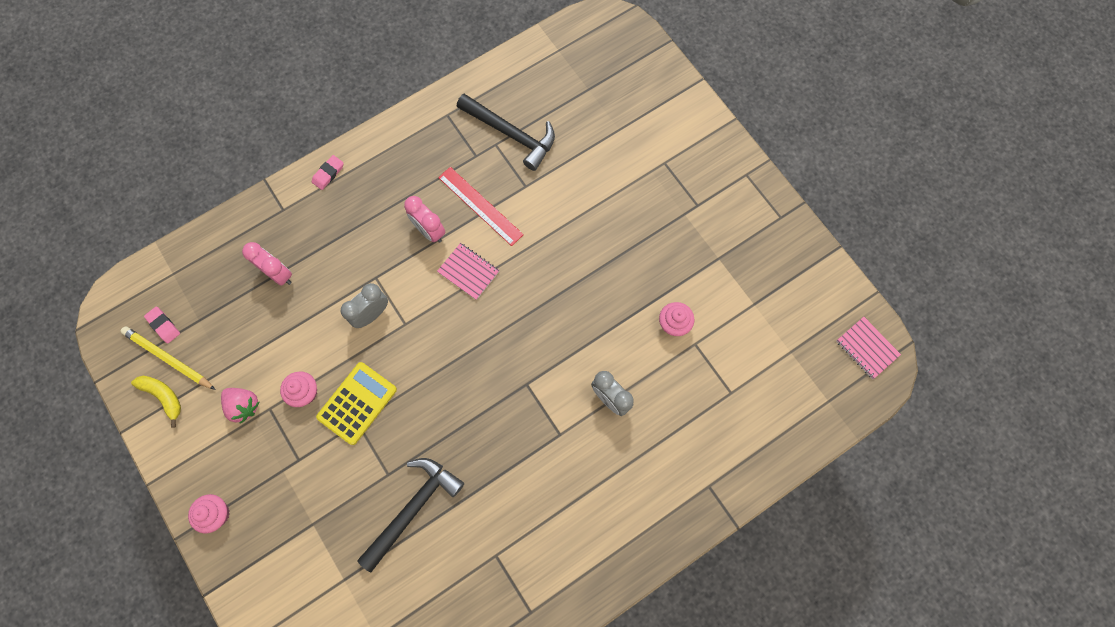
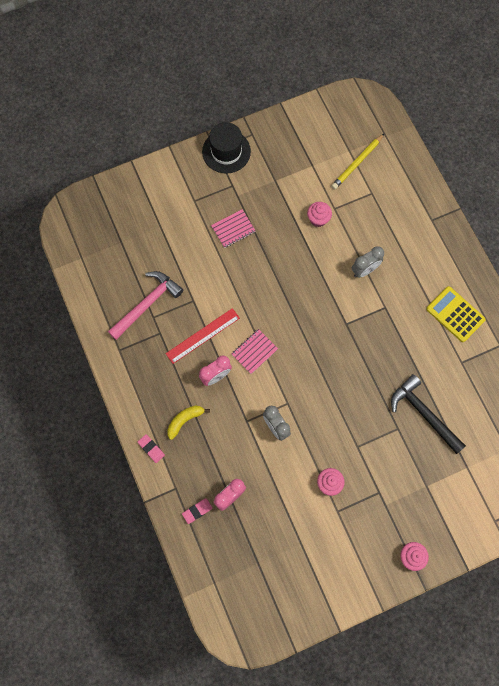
camera: 80 degrees left, 0 degrees up
yellow pencil [121,326,216,390] -> yellow pencil moved to [331,134,384,189]
yellow banana [131,376,181,428] -> yellow banana moved to [167,406,210,440]
pink eraser [144,307,180,343] -> pink eraser moved to [182,498,213,524]
pink strawberry [221,388,259,424] -> none
yellow calculator [316,362,397,445] -> yellow calculator moved to [426,286,486,342]
black hammer [457,94,555,171] -> pink hammer [108,271,183,340]
pink notebook [836,317,901,379] -> pink notebook moved to [211,209,256,248]
none -> black hat [202,122,251,174]

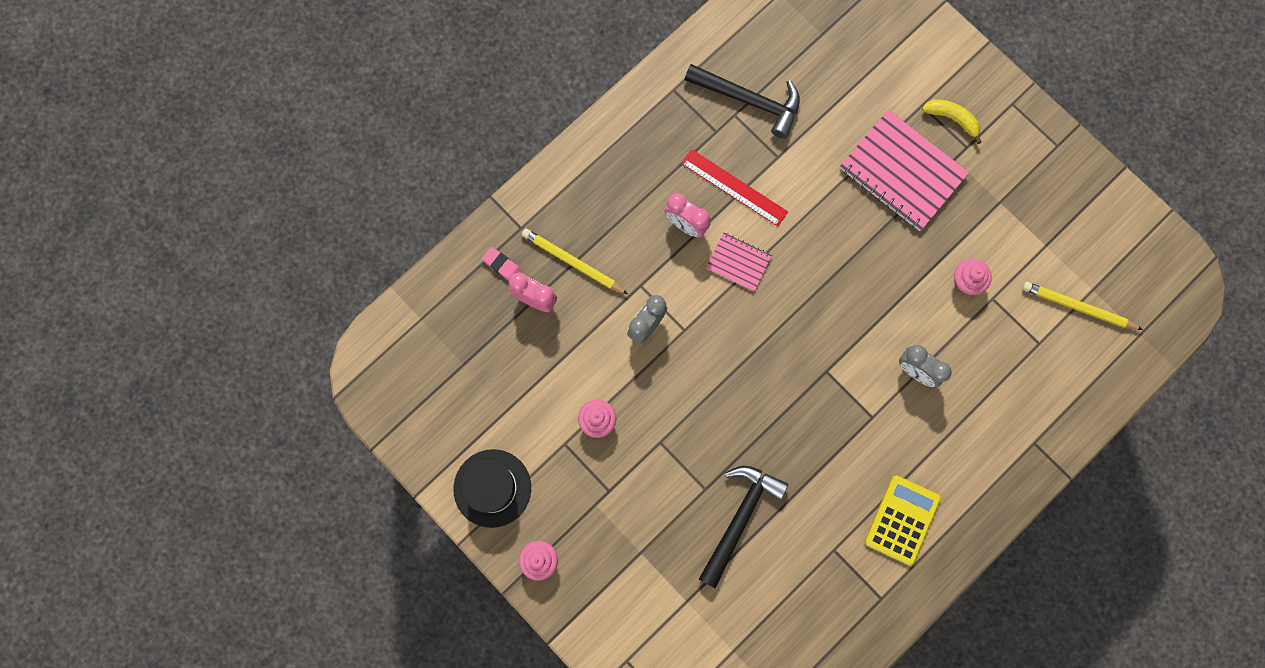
camera: 70 degrees right, 5 degrees up
pink hammer [108,271,183,340] -> black hammer [684,64,800,139]
pink eraser [138,434,165,463] -> none
yellow banana [167,406,210,440] -> yellow banana moved to [922,99,981,144]
black hat [202,122,251,174] -> black hat moved to [453,449,531,528]
pink notebook [211,209,256,248] -> pink notebook [840,110,969,231], size x1.93
none -> yellow pencil [522,229,628,294]

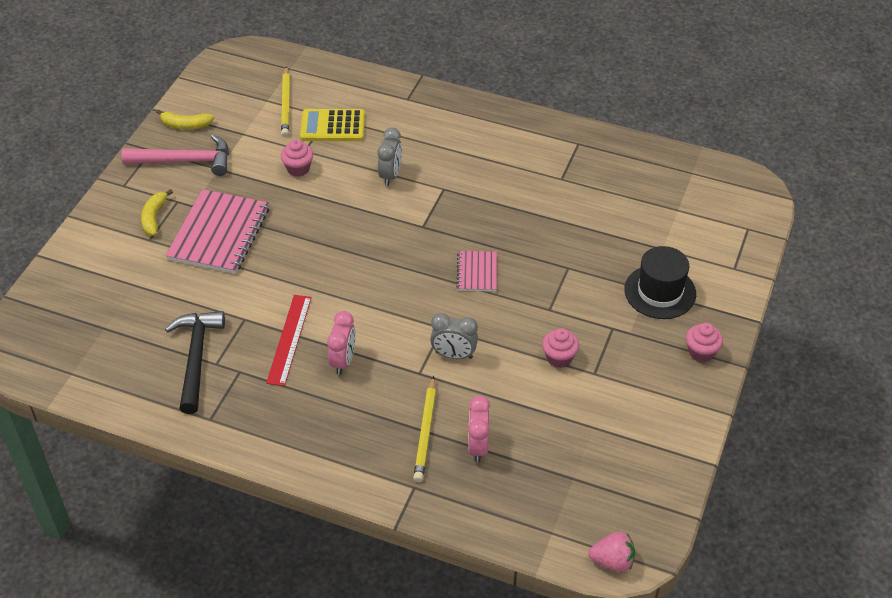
camera: 115 degrees left, 30 degrees down
black hat [453,449,531,528] -> black hat moved to [624,246,696,319]
pink eraser [481,247,522,281] -> none
black hammer [699,465,788,589] -> none
pink notebook [706,232,772,291] -> pink notebook moved to [456,251,497,291]
yellow calculator [865,475,941,565] -> yellow calculator moved to [300,109,365,141]
none -> pink hammer [121,134,229,176]
none -> yellow banana [156,109,214,129]
none -> pink strawberry [588,532,635,572]

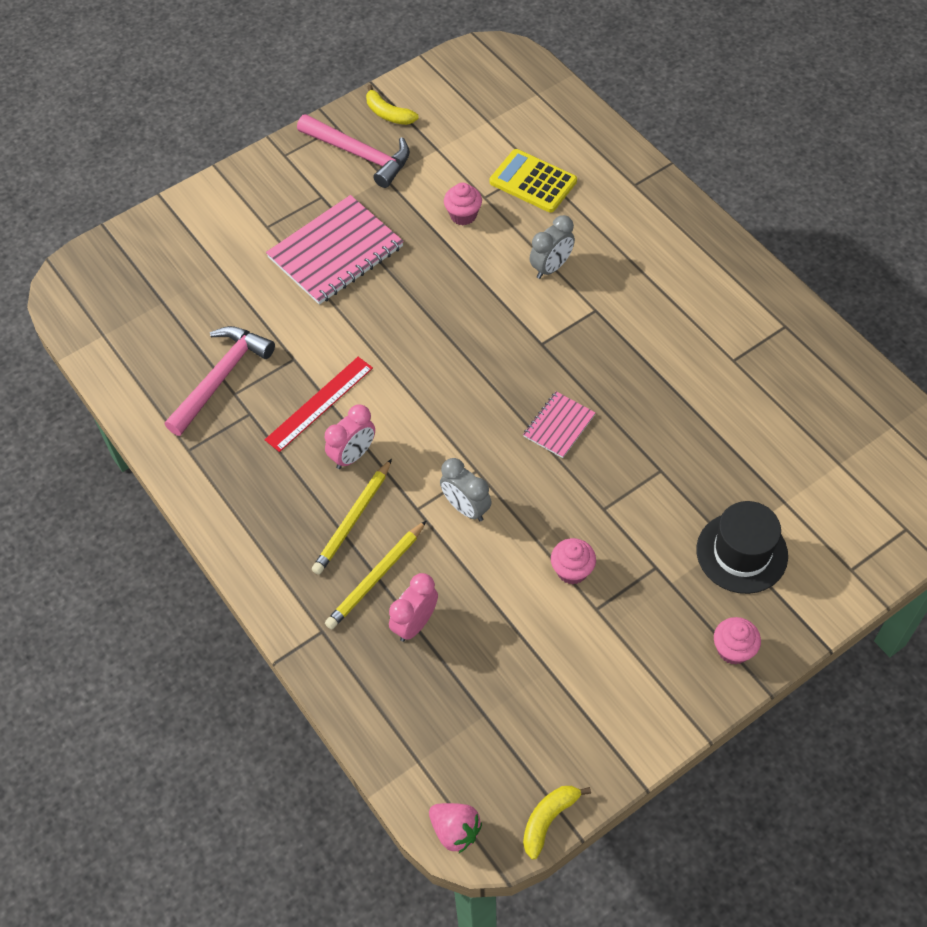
camera: 35 degrees right, 10 degrees up
yellow banana [141,189,173,236] -> yellow banana moved to [523,786,591,860]
black hammer [165,311,225,414] -> pink hammer [164,326,275,436]
yellow pencil [281,66,290,137] -> yellow pencil moved to [312,459,392,575]

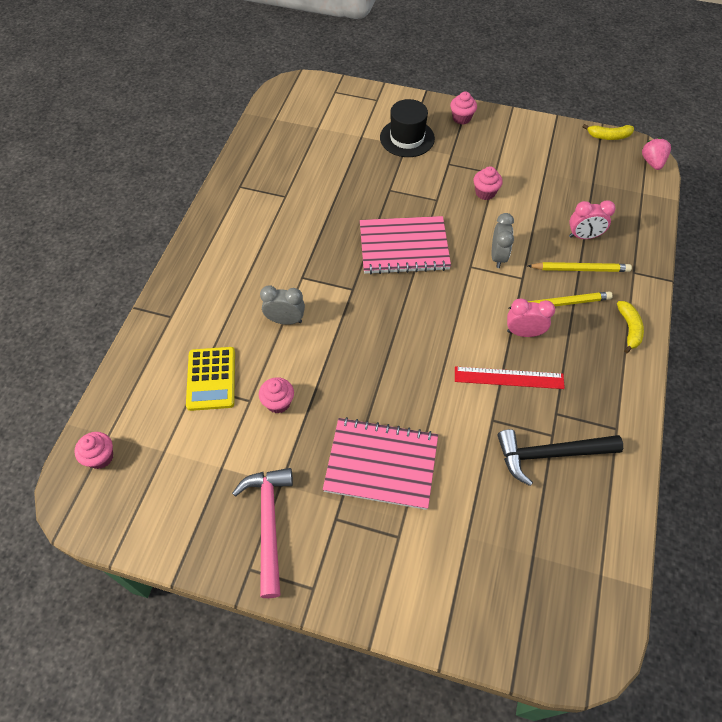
camera: 130 degrees left, 0 degrees up
pink hammer [164,326,275,436] -> black hammer [498,429,623,486]
yellow banana [366,84,419,125] -> yellow banana moved to [617,301,644,353]
pink notebook [523,391,596,458] -> pink notebook [360,216,451,274], size x1.93
none -> pink cupcake [74,432,113,469]

